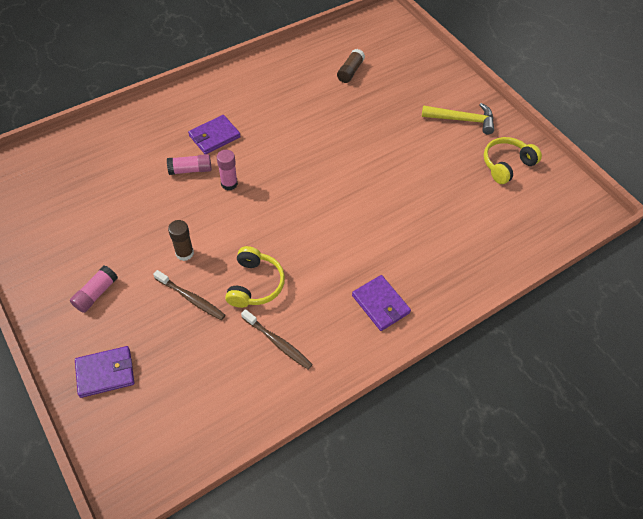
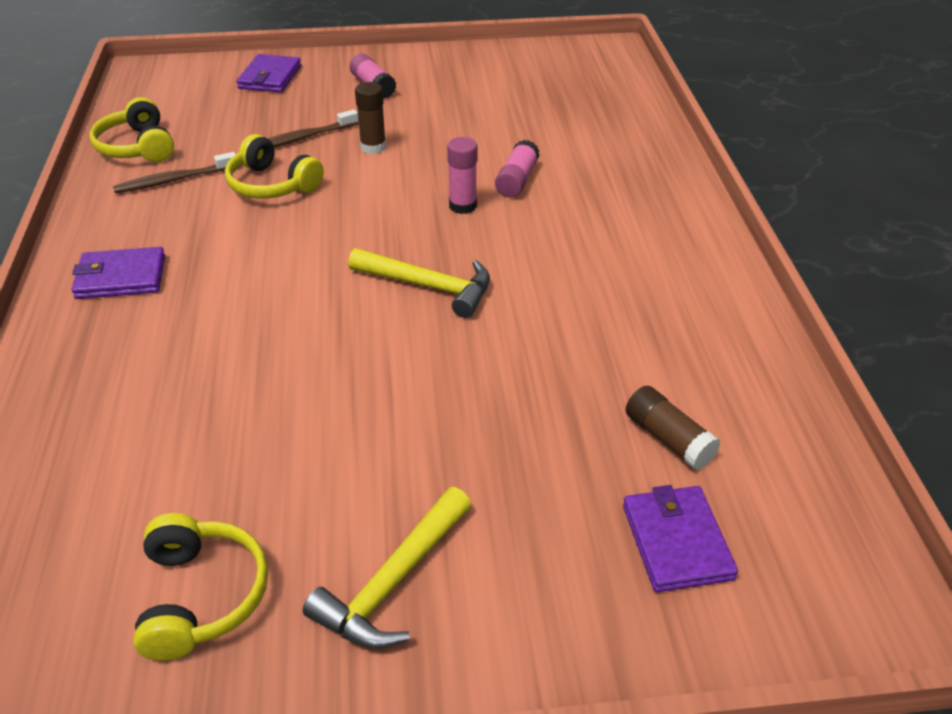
camera: 120 degrees right, 15 degrees down
purple wallet [188,115,241,154] -> purple wallet moved to [623,485,738,592]
none -> yellow headphones [90,97,174,162]
none -> yellow hammer [348,248,490,318]

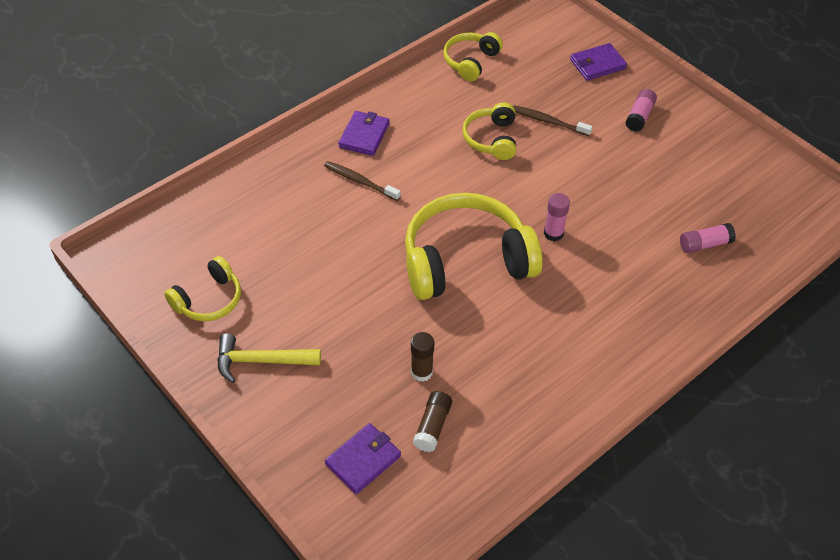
camera: 55 degrees right, 10 degrees up
purple wallet [72,247,165,299] -> purple wallet turned 60 degrees clockwise [338,111,390,156]
brown toothbrush [113,152,236,193] -> brown toothbrush moved to [324,161,401,201]
yellow hammer [348,248,490,318] -> yellow headphones [405,193,543,300]
brown glue stick [355,82,386,154] -> brown glue stick moved to [411,332,434,382]
pink glue stick [495,140,539,198] -> pink glue stick moved to [680,223,736,253]

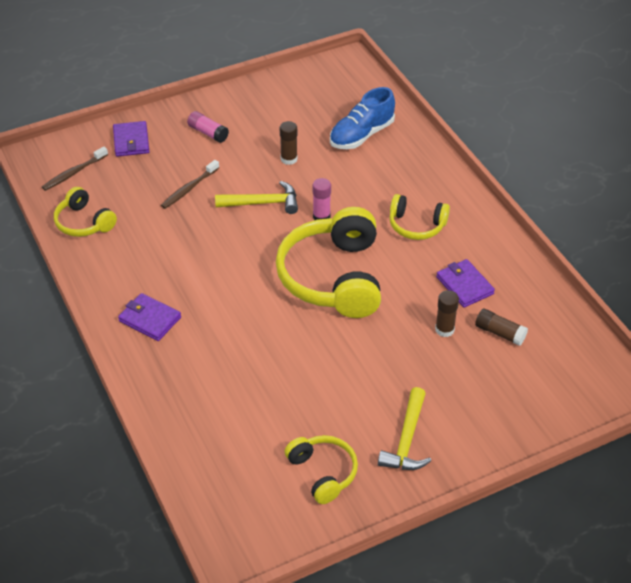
camera: 75 degrees left, 5 degrees down
brown toothbrush [324,161,401,201] -> brown toothbrush moved to [42,146,108,191]
purple wallet [325,423,401,494] -> purple wallet moved to [436,259,495,307]
yellow headphones [462,102,516,160] -> yellow headphones moved to [389,194,450,240]
pink glue stick [680,223,736,253] -> blue shoe [330,87,395,149]
none -> yellow hammer [215,181,298,214]
none -> brown glue stick [280,121,298,165]

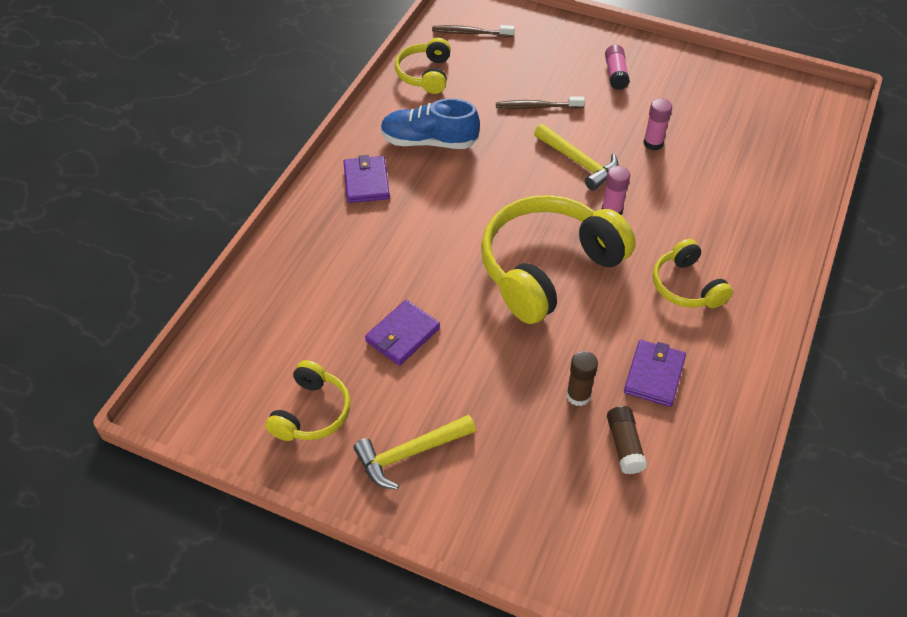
camera: 50 degrees right, 5 degrees up
purple wallet [113,121,149,157] -> purple wallet moved to [365,300,440,366]
brown glue stick [280,121,298,165] -> pink glue stick [643,98,672,150]
blue shoe [330,87,395,149] -> blue shoe moved to [380,98,480,149]

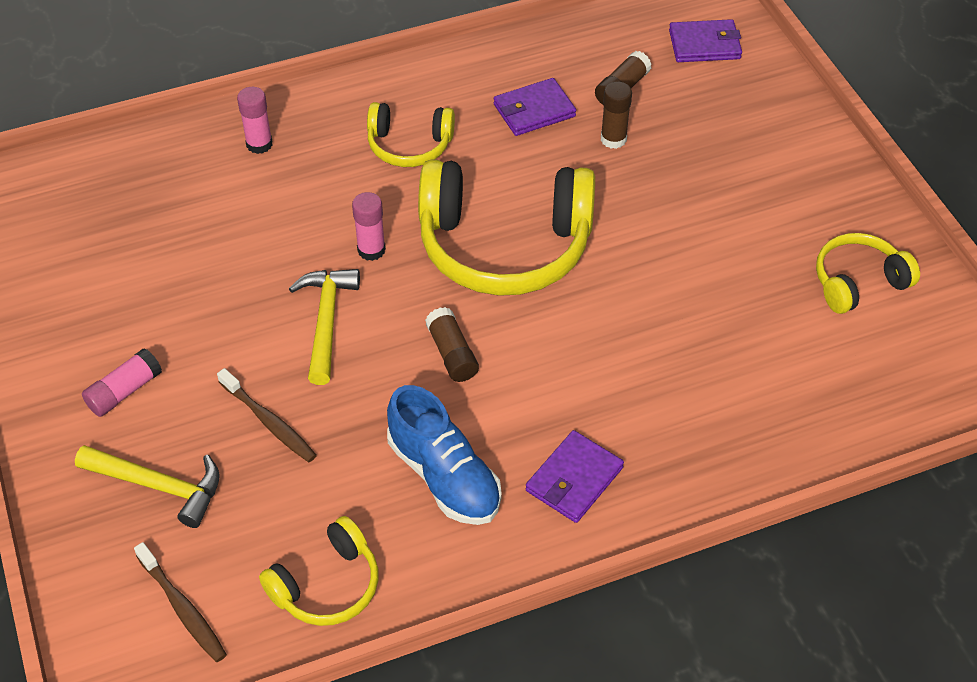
camera: 135 degrees left, 0 degrees up
yellow hammer [353,415,476,490] -> yellow hammer moved to [75,445,220,528]
purple wallet [365,300,440,366] -> purple wallet moved to [669,19,742,62]
pink glue stick [643,98,672,150] -> pink glue stick moved to [237,87,273,154]
yellow headphones [653,239,733,308] -> yellow headphones turned 75 degrees clockwise [367,102,455,167]
none -> brown glue stick [425,307,479,382]

